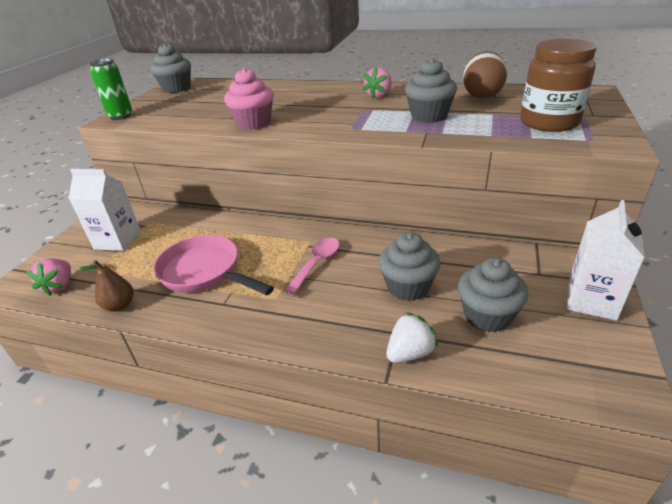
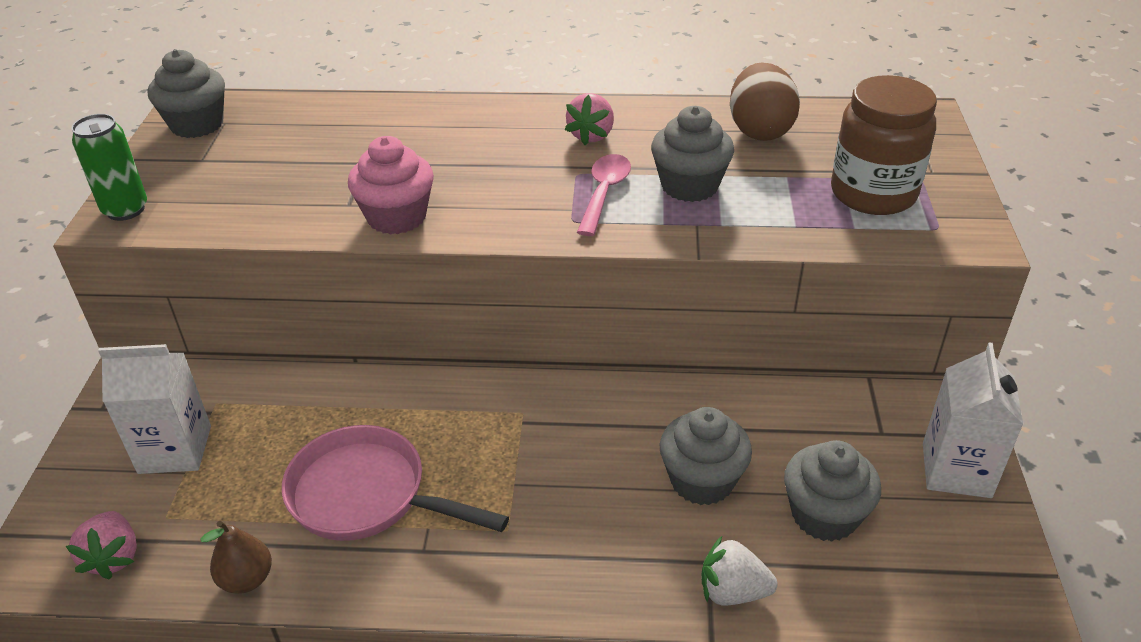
camera: 15 degrees left, 5 degrees up
pink spoon [284,238,340,294] -> pink spoon moved to [577,154,631,236]
white strawberry [386,312,438,363] -> white strawberry turned 120 degrees counterclockwise [701,536,778,606]

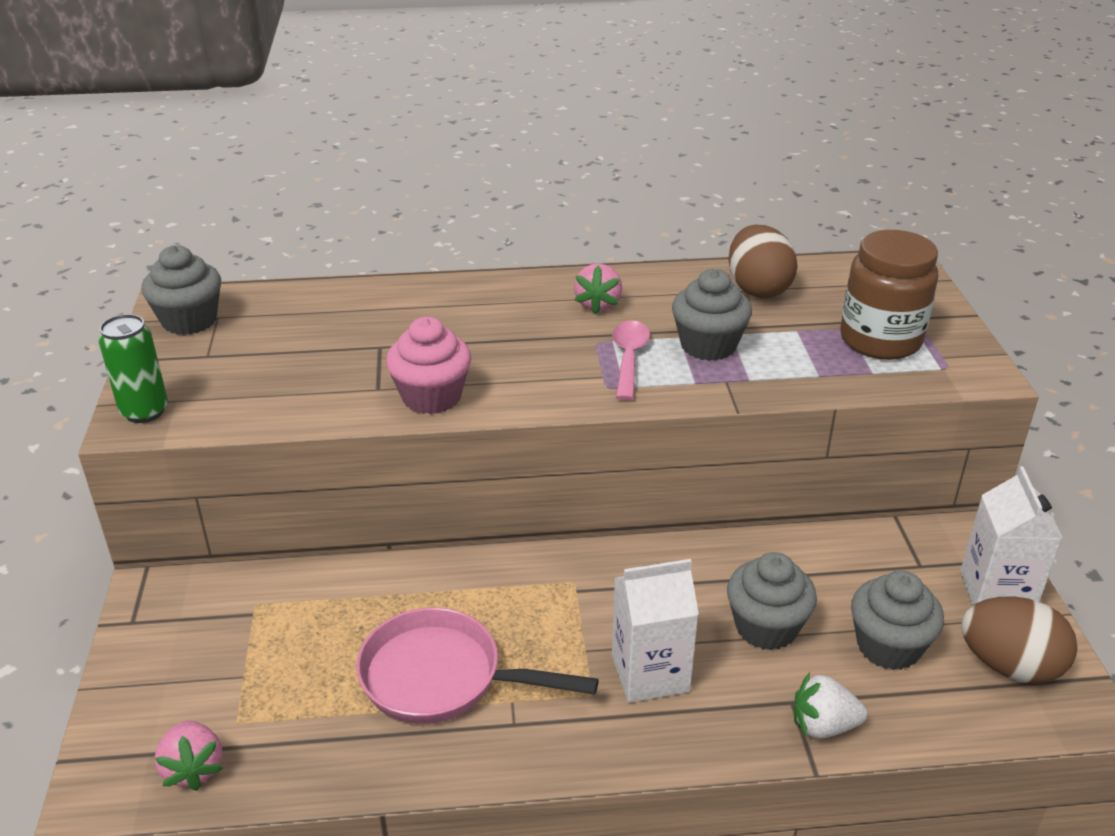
camera: 10 degrees left, 5 degrees down
white carton [98,344,211,474] -> white carton moved to [612,559,699,703]
brown pear [200,521,272,594] -> none
none -> brown egg [961,596,1077,684]

